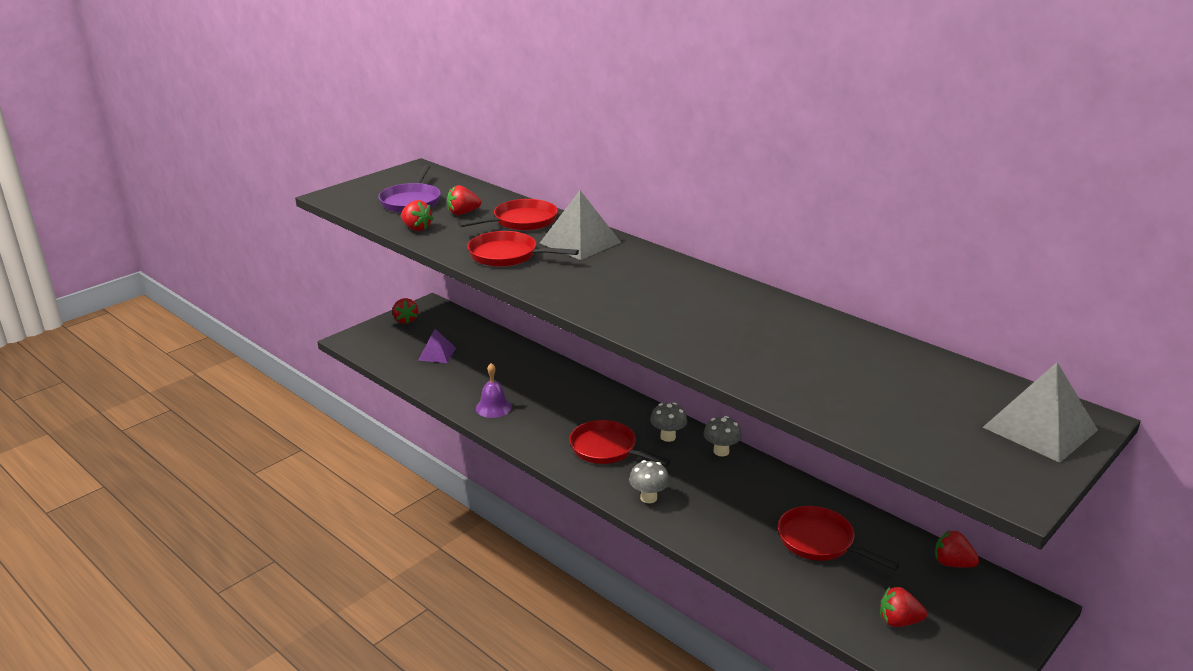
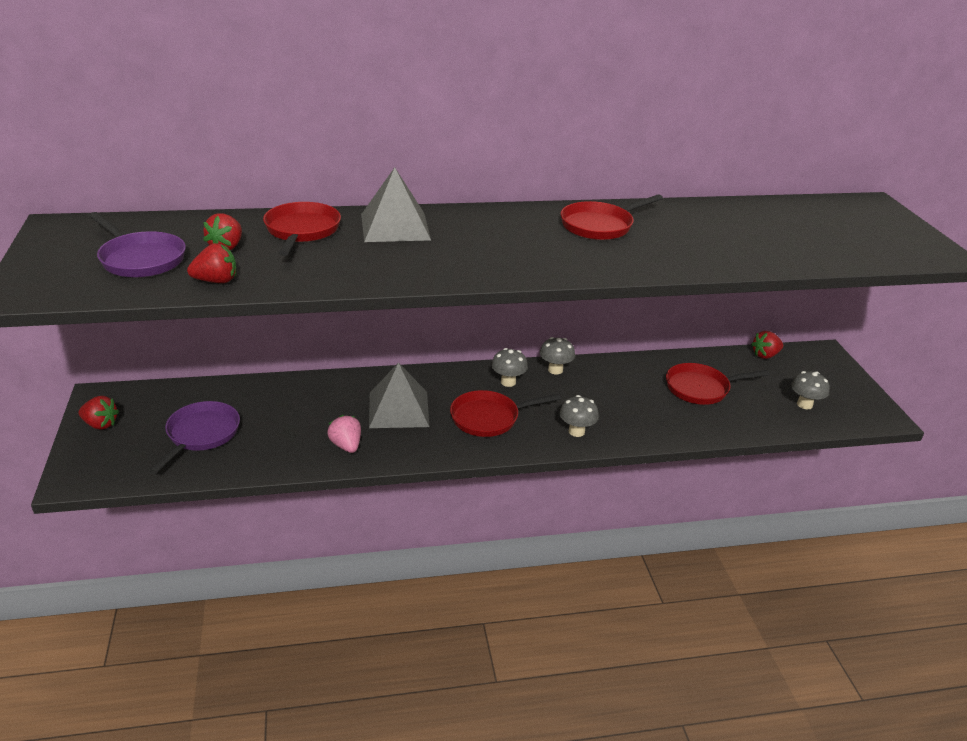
camera: 55 degrees left, 5 degrees up
purple pyramid [418,329,456,363] -> purple pan [149,401,240,474]
red pan [467,231,579,267] -> red pan moved to [560,194,663,240]
purple bell [476,363,512,418] -> pink strawberry [327,415,361,453]
red strawberry [880,587,927,627] -> grey mushroom [791,371,830,409]
grey pyramid [983,362,1098,463] -> grey pyramid moved to [369,362,429,428]

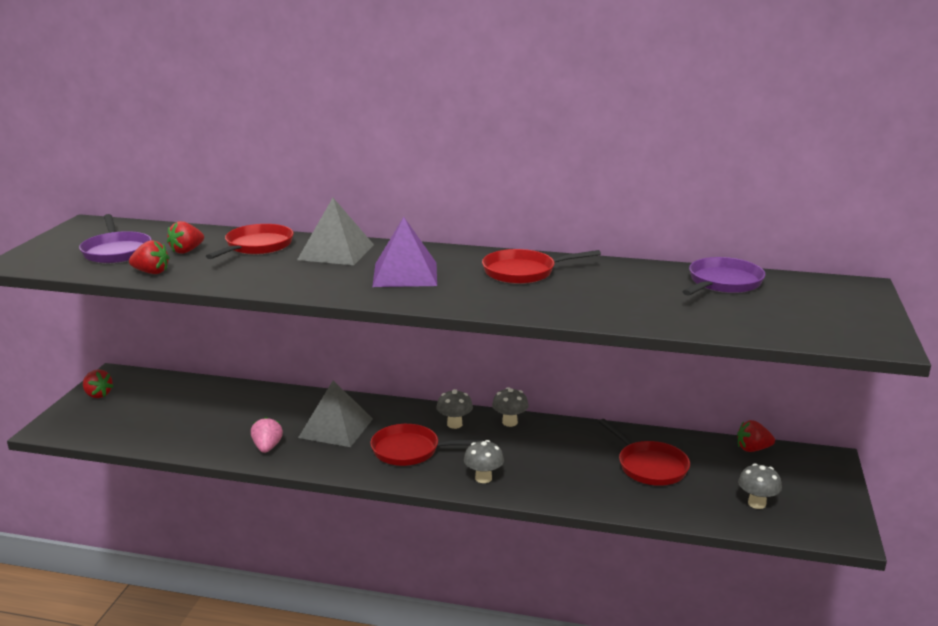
camera: 25 degrees right, 10 degrees down
purple pan [149,401,240,474] -> purple pan moved to [682,257,765,295]
red pan [666,363,769,405] -> red pan turned 135 degrees counterclockwise [599,419,690,486]
none -> purple pyramid [372,217,437,287]

